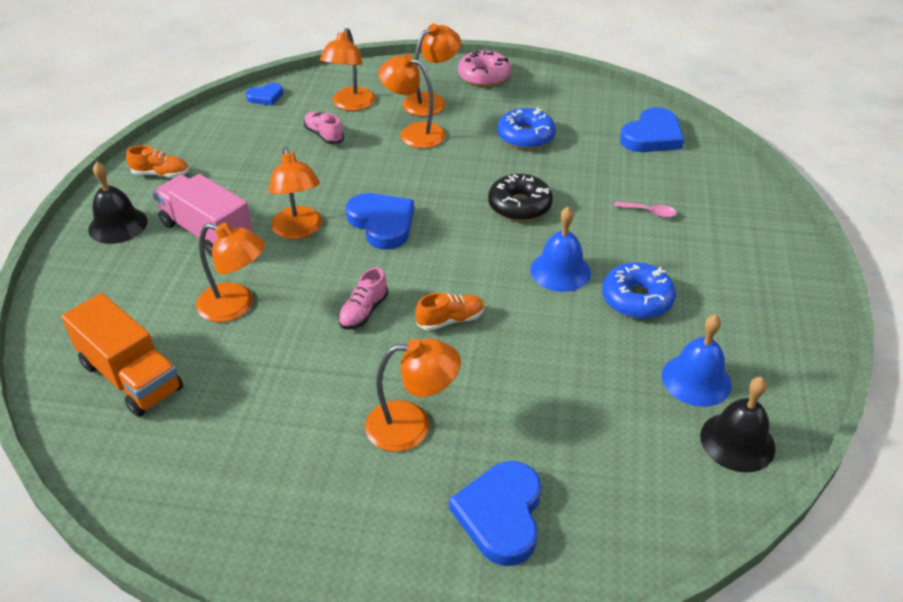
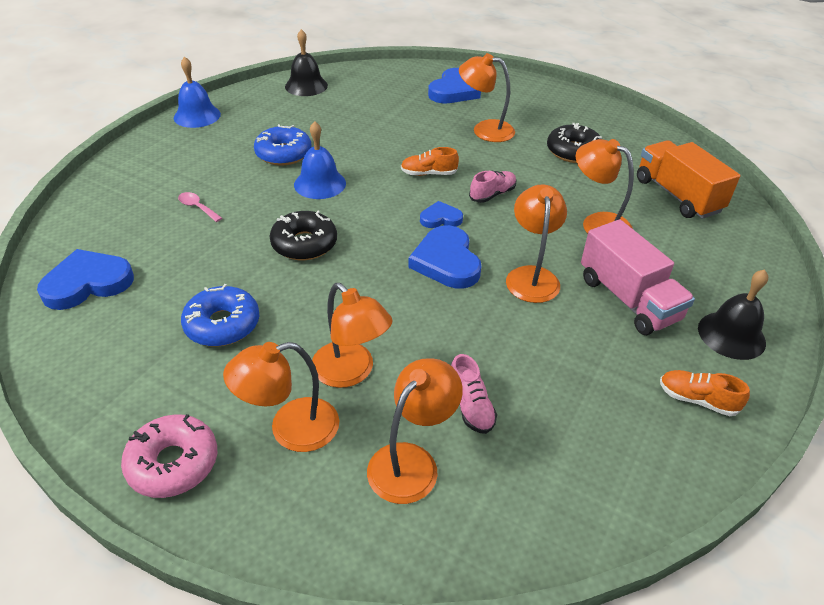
camera: 160 degrees left, 0 degrees up
blue heart [246,83,283,106] -> blue heart moved to [420,201,463,228]
blue bell [662,314,732,407] -> blue bell moved to [174,56,221,128]
none -> black donut [547,123,602,163]

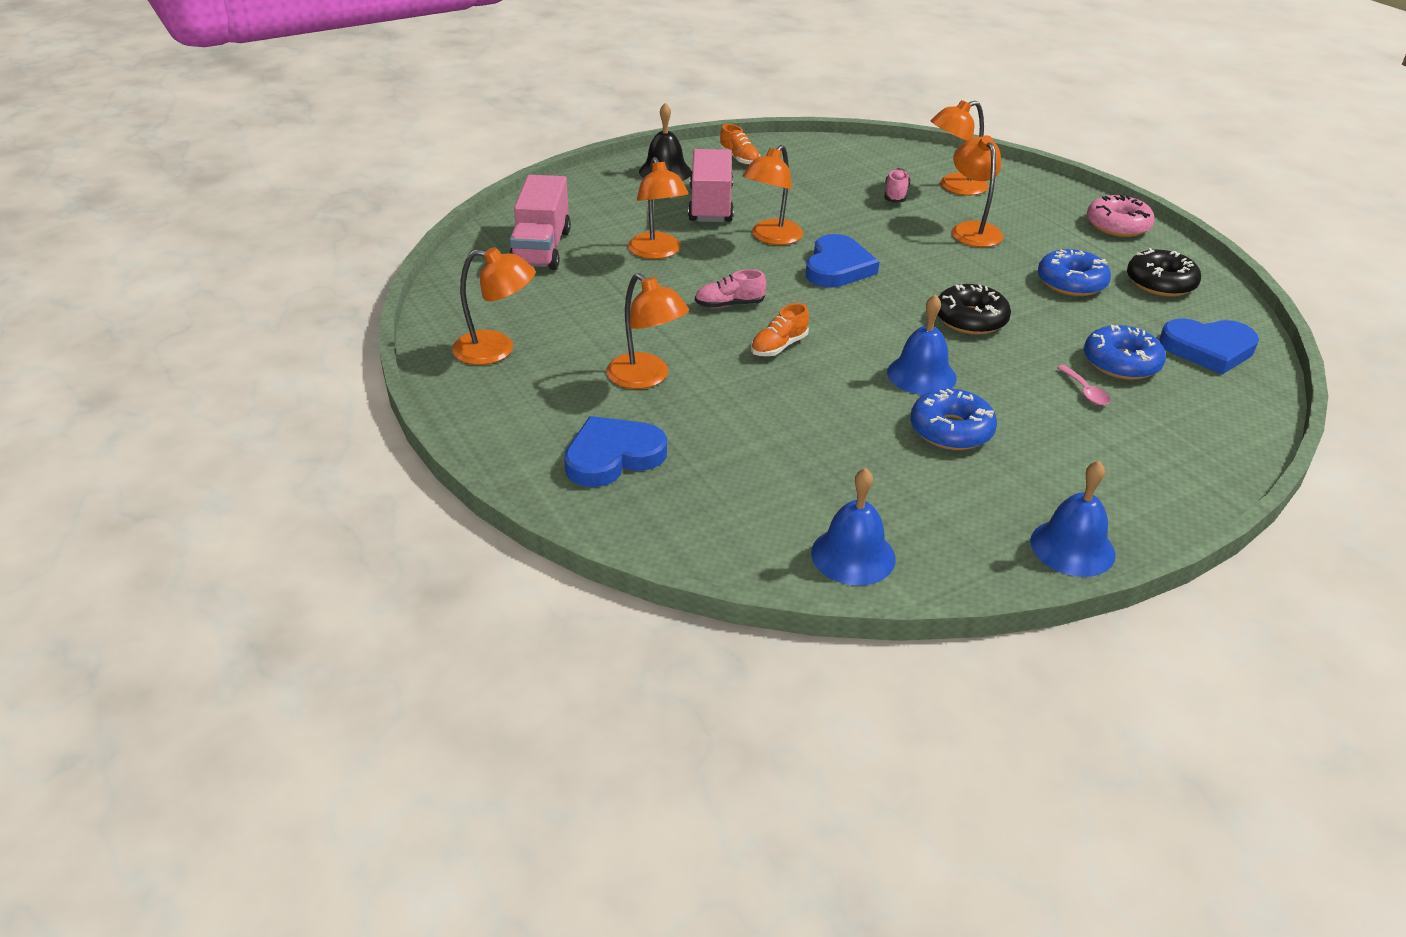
camera: 150 degrees left, 5 degrees down
orange lamp [223,342,339,452] -> orange lamp moved to [452,247,536,365]
black bell [285,29,328,96] -> blue bell [811,468,895,586]
orange shoe [401,147,459,176] -> orange shoe turned 105 degrees clockwise [751,303,809,356]
blue heart [420,201,463,228] -> none
black donut [547,123,602,163] -> black donut moved to [1127,248,1201,297]
orange truck [637,140,740,219] -> pink truck [510,175,571,270]
none -> blue donut [1084,325,1166,380]

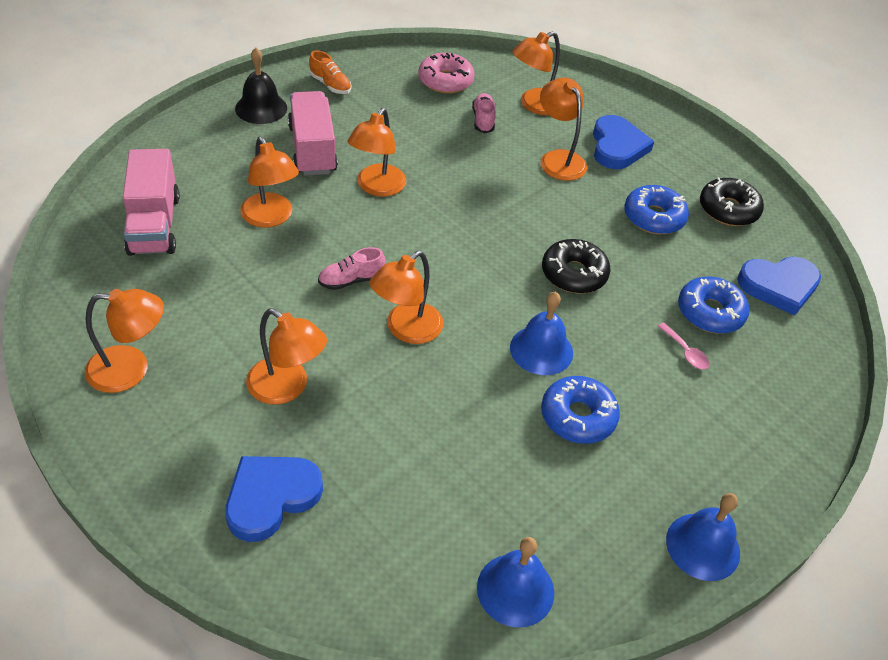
camera: 15 degrees left, 10 degrees up
orange shoe [751,303,809,356] -> orange lamp [370,251,443,344]
blue heart [806,234,879,288] -> blue heart moved to [593,115,654,169]
pink donut [1087,195,1155,237] -> pink donut moved to [418,53,475,94]

